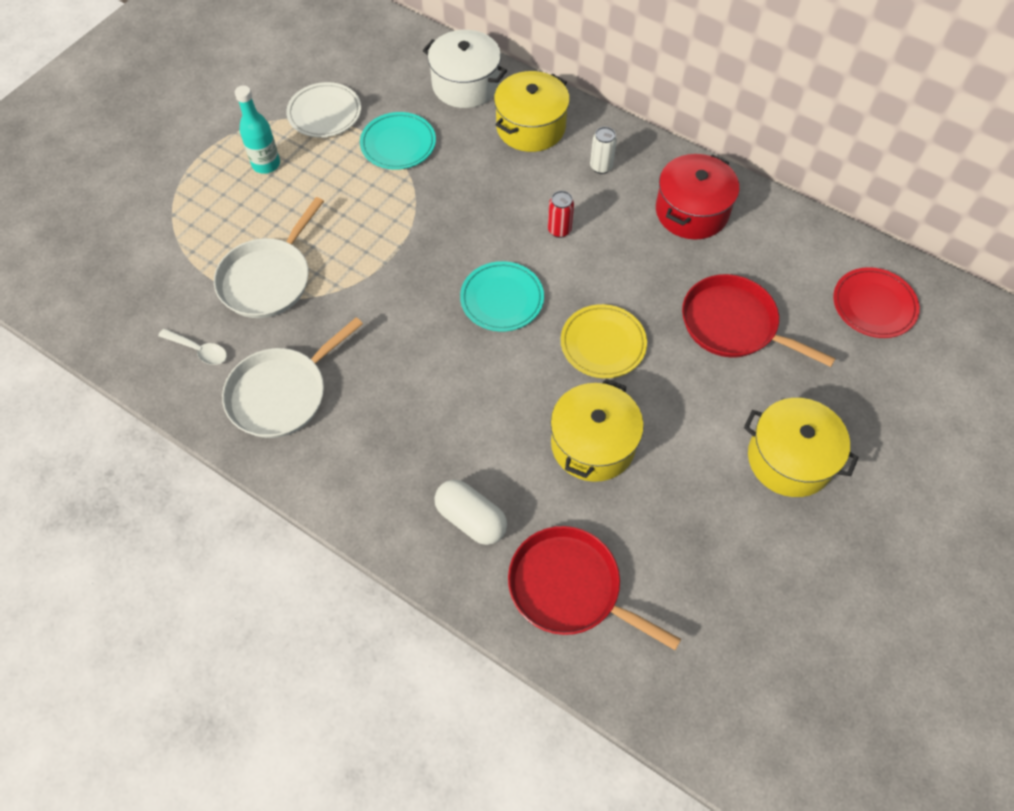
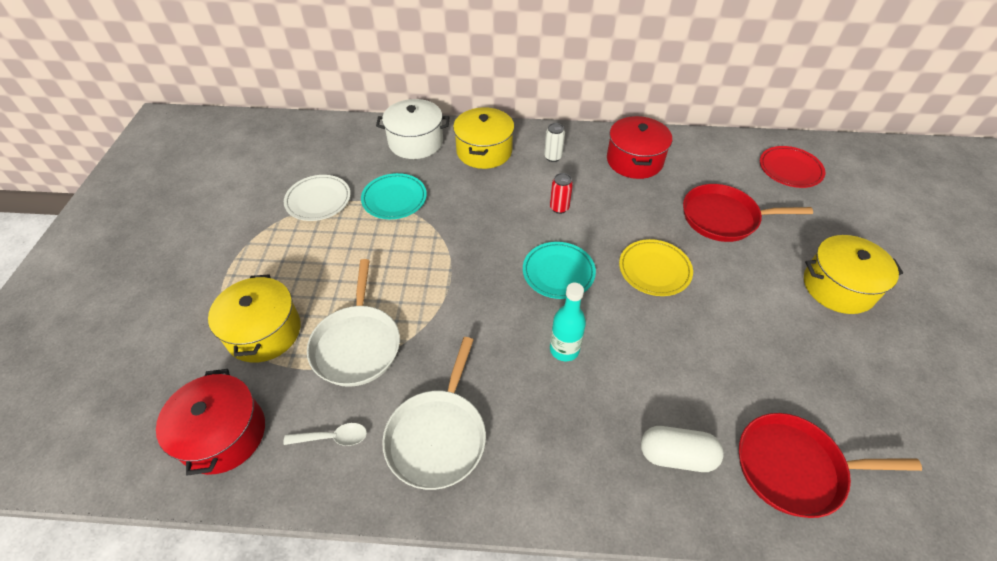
camera: 30 degrees left, 10 degrees down
turquoise bottle [235,85,280,174] -> turquoise bottle moved to [550,283,586,361]
yellow pot [550,379,644,482] -> yellow pot moved to [208,274,301,363]
none -> red pot [156,369,265,476]

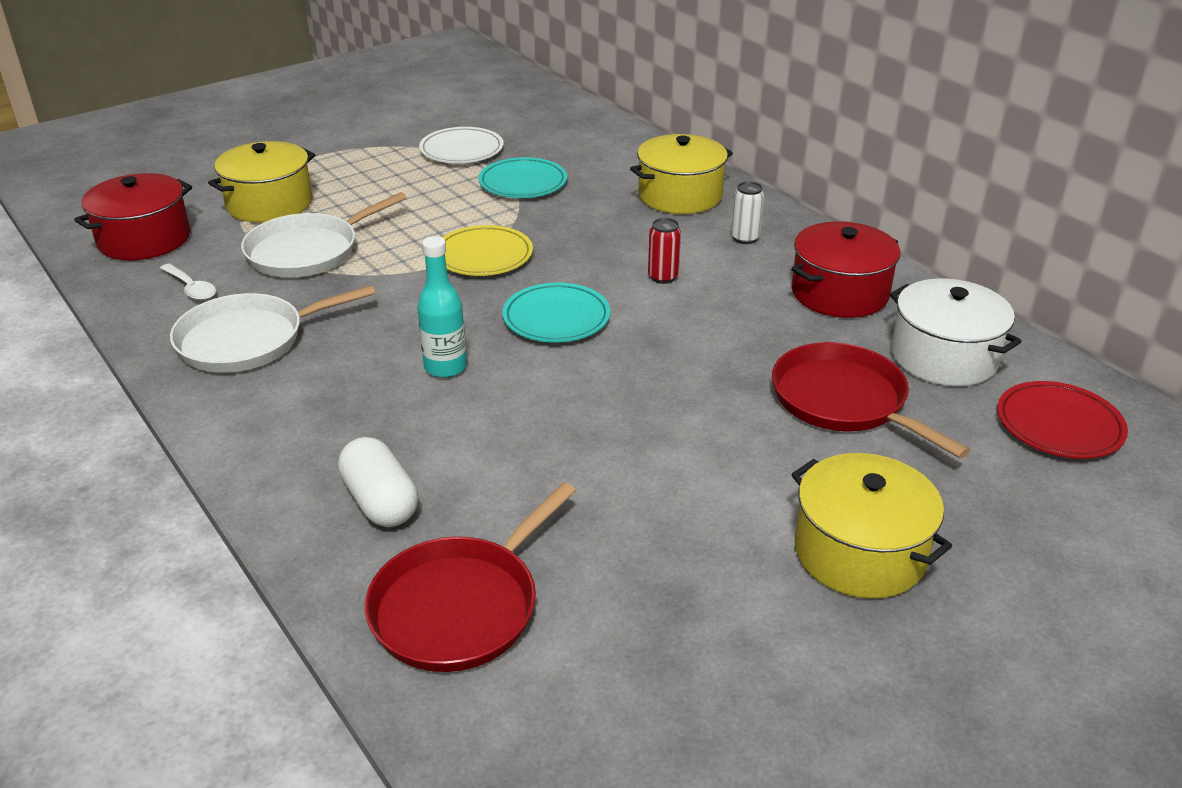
camera: 50 degrees right, 15 degrees down
white pot [376,99,449,159] -> white pot moved to [889,279,1022,386]
yellow plate [619,239,693,296] -> yellow plate moved to [442,225,533,276]
red pan [739,413,922,518] -> red pan turned 105 degrees counterclockwise [365,482,576,672]

